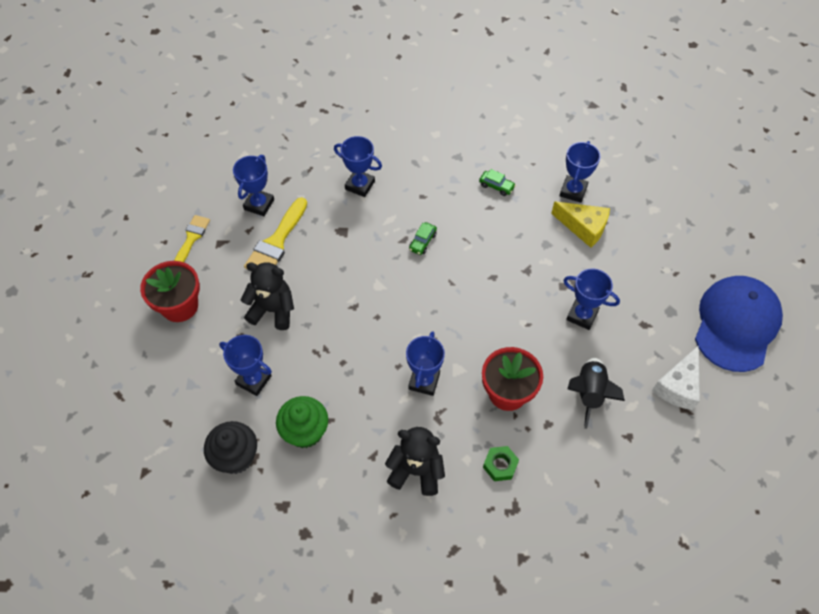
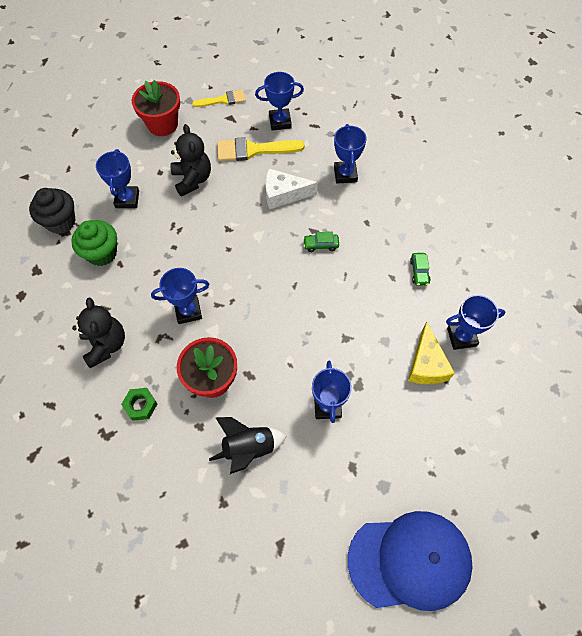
camera: 60 degrees right, 5 degrees up
white cheese [652,345,700,410] -> white cheese moved to [266,169,318,210]

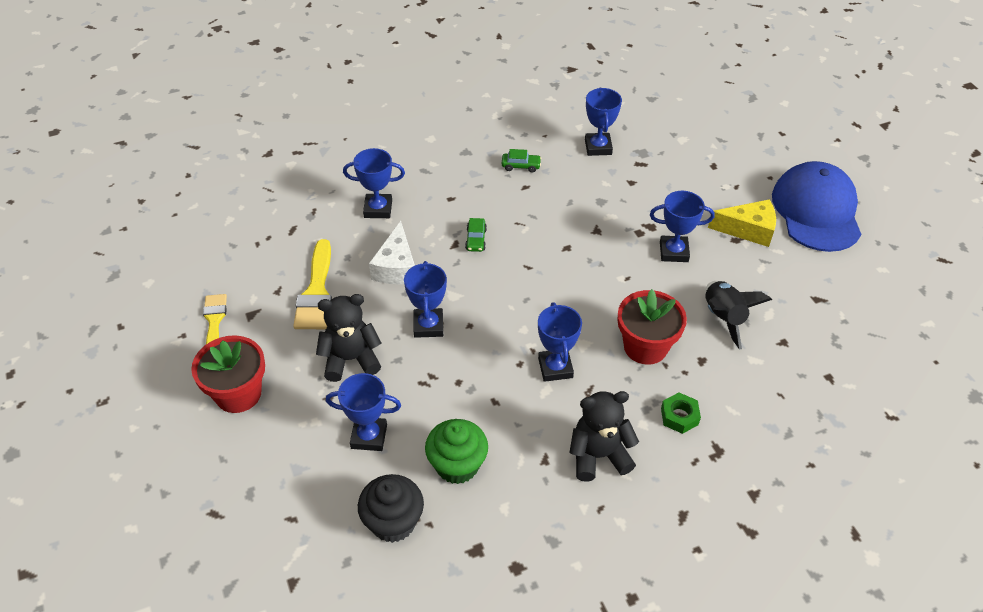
camera: 85 degrees left, 15 degrees down
blue trophy [255,72,304,130] -> blue trophy moved to [404,261,447,338]
yellow cheese [408,321,455,384] -> yellow cheese moved to [708,199,776,247]

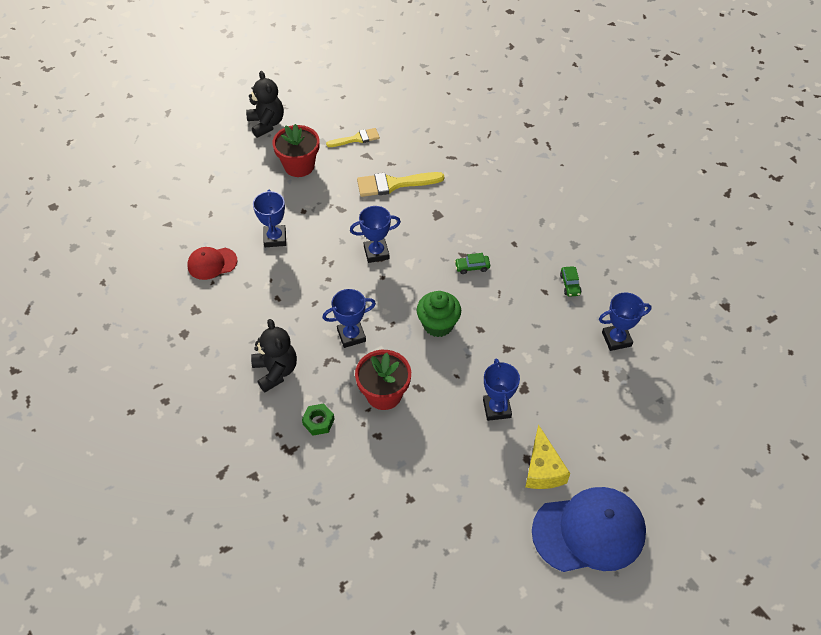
camera: 80 degrees right, 5 degrees up
black teddy bear [316,294,381,382] -> black teddy bear moved to [246,71,284,138]
blue trophy [343,148,405,218] -> none
black cupcake [358,474,424,543] -> red cap [187,247,237,280]
white cheese [369,221,415,284] -> none
green cupcake [425,419,488,484] -> green cupcake moved to [417,291,461,337]
black rocket [705,281,772,350] -> none

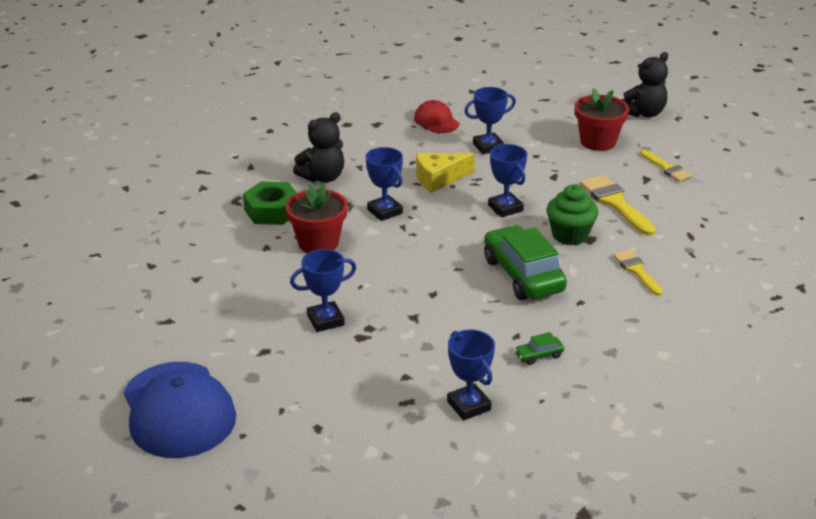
camera: 75 degrees right, 20 degrees down
green nut [302,404,335,435] -> green nut [243,181,297,225], size x1.68
green cupcake [417,291,461,337] -> green cupcake moved to [547,184,598,245]
green car [455,253,490,274] -> green car [484,225,567,300], size x2.44
yellow cheese [525,424,570,489] -> yellow cheese moved to [416,153,475,193]
none -> yellow brush [613,250,663,296]

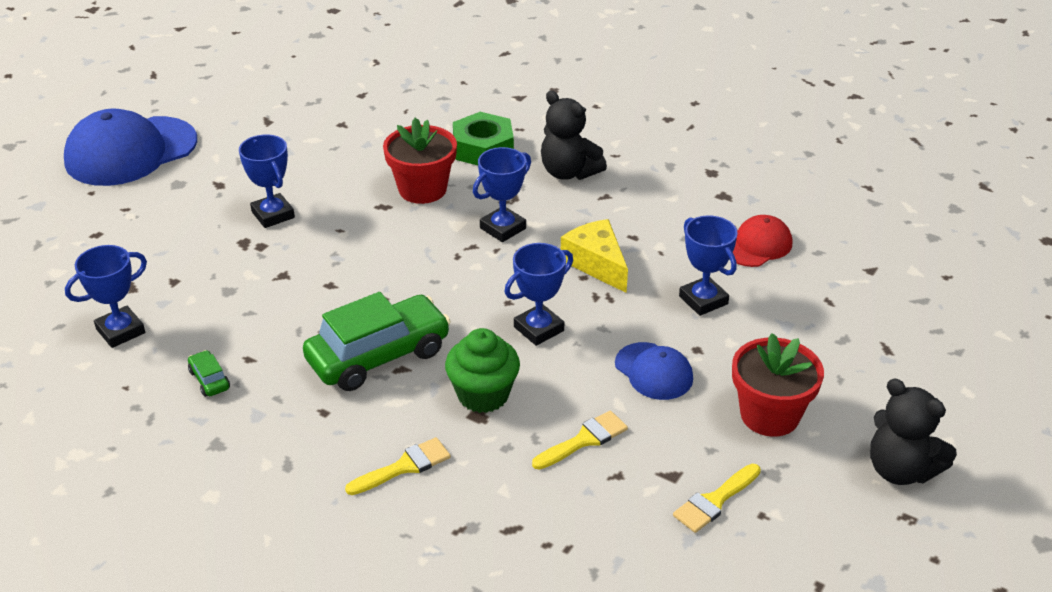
camera: 80 degrees right, 5 degrees up
yellow brush [580,175,656,236] -> yellow brush [532,411,628,470], size x0.64
none -> blue cap [615,342,693,400]

